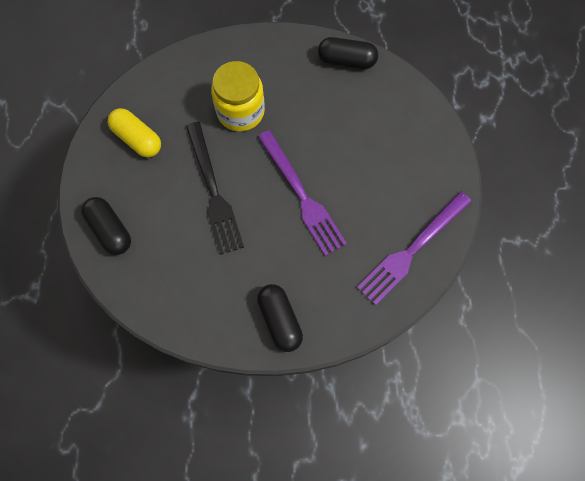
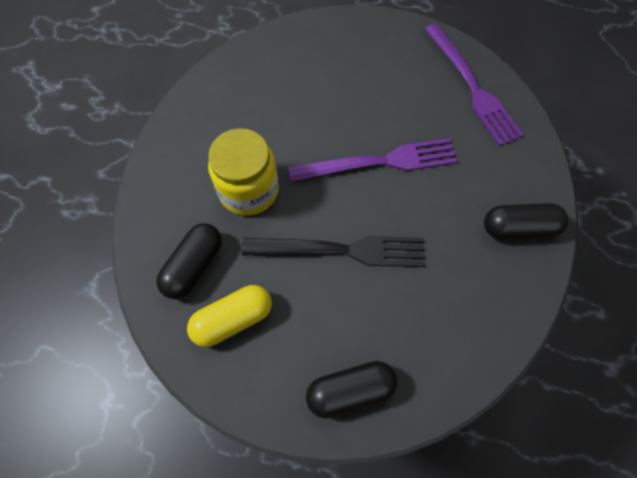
camera: 70 degrees left, 5 degrees down
black capsule [318,37,378,69] -> black capsule moved to [156,223,222,299]

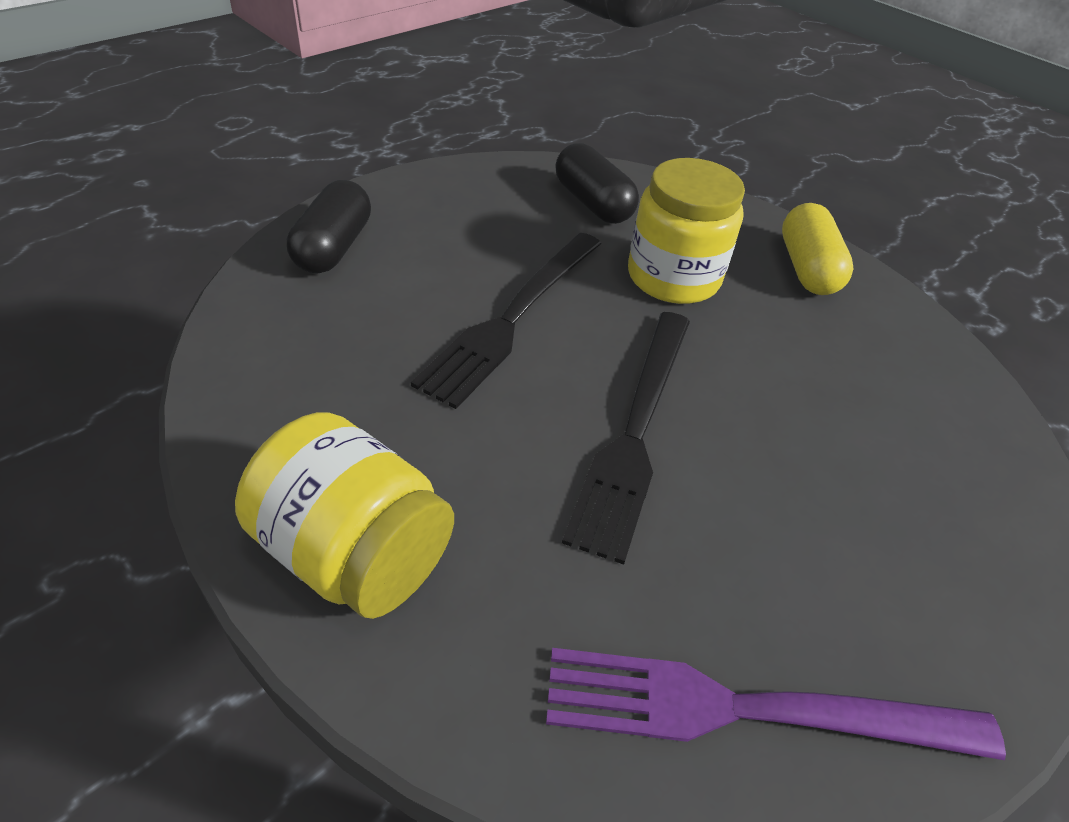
camera: 115 degrees right, 20 degrees down
yellow capsule [187,285,272,347] -> yellow capsule moved to [782,203,854,295]
purple fork [288,138,458,182] -> black fork [562,312,690,565]
black capsule [484,203,568,240] -> yellow jar [235,412,454,619]

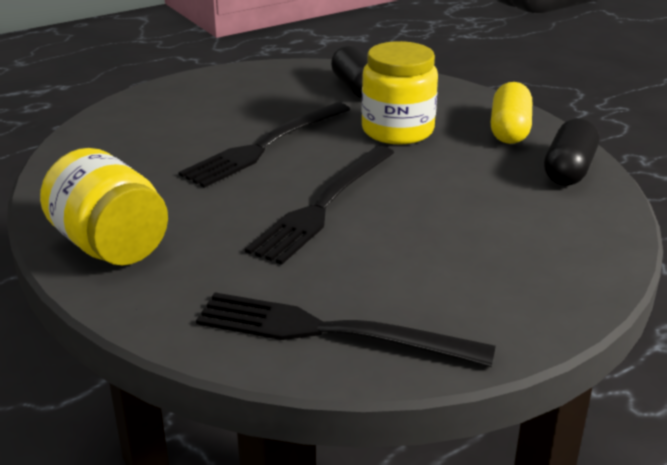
camera: 15 degrees right, 15 degrees down
black capsule [287,180,371,274] -> black capsule moved to [544,118,599,186]
purple fork [546,648,1006,760] -> black fork [196,292,496,367]

